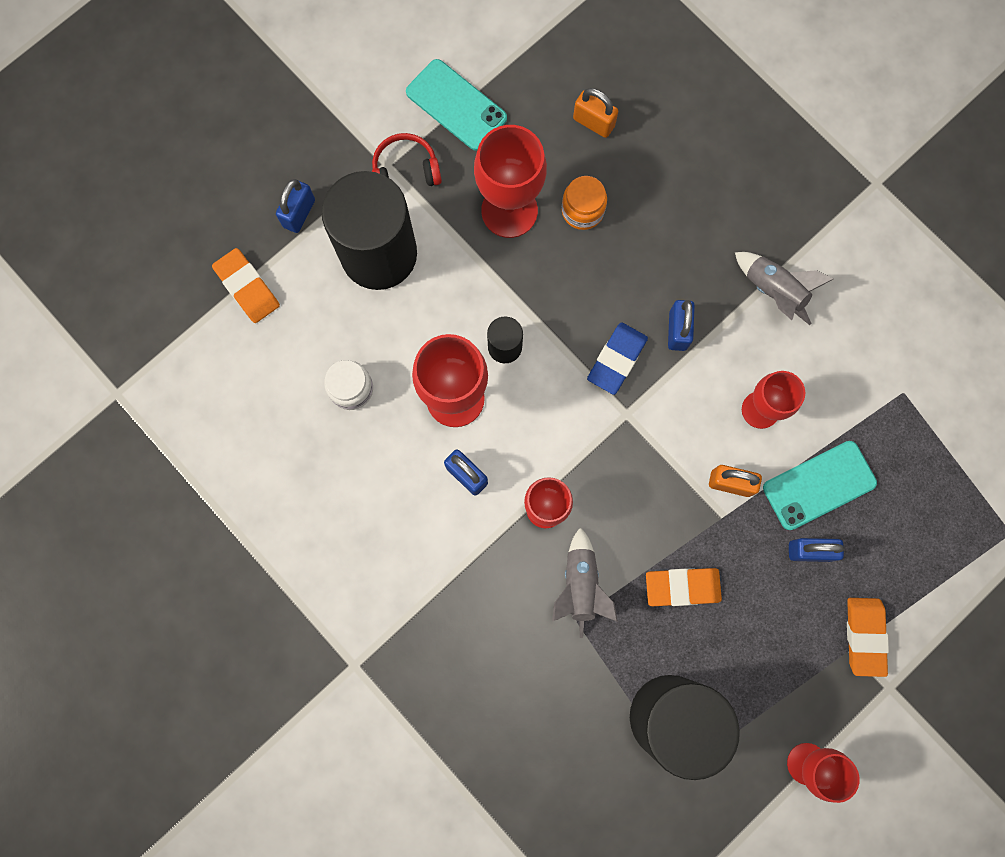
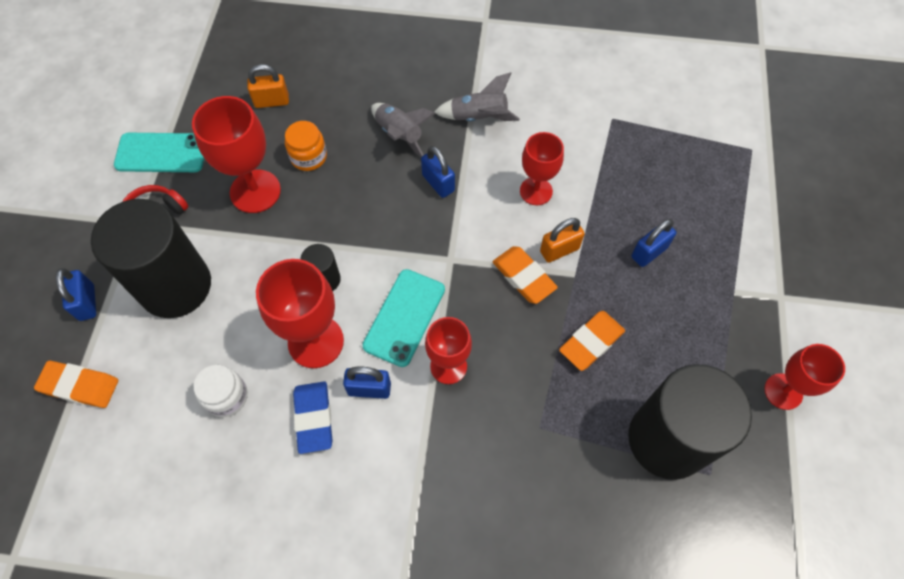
camera: 40 degrees left, 15 degrees down
grey rocket [552,527,618,638] -> grey rocket moved to [371,103,436,158]
blue eraser [587,322,648,395] -> blue eraser moved to [293,381,333,454]
turquoise phone [763,441,877,530] -> turquoise phone moved to [363,269,445,367]
orange eraser [847,598,889,677] -> orange eraser moved to [493,246,558,304]

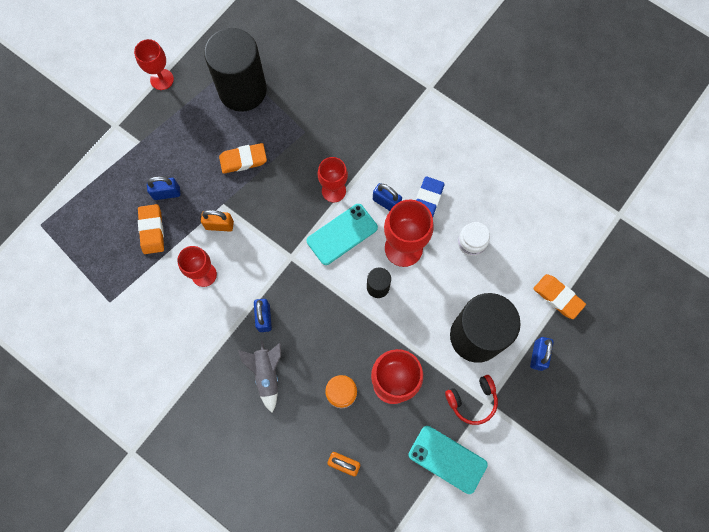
camera: 150 degrees left, 10 degrees up
grey rocket [434,72,520,121] -> none
orange eraser [493,246,558,304] -> orange eraser moved to [138,204,164,254]

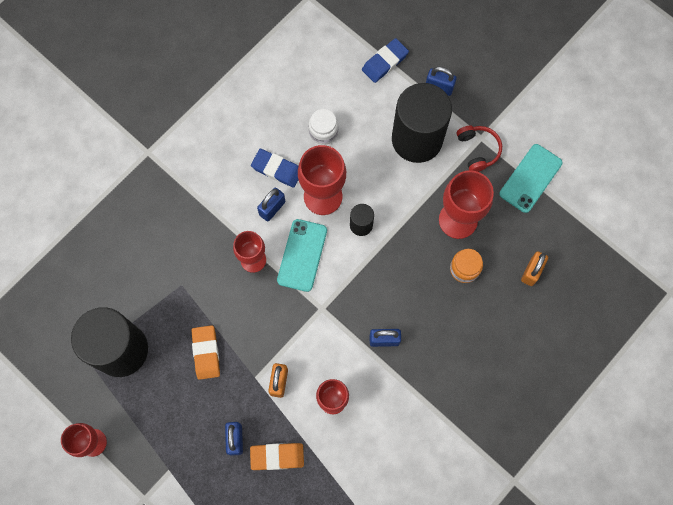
camera: 85 degrees left, 0 degrees up
grey rocket [238,341,281,413] -> none
turquoise phone [307,204,378,265] -> turquoise phone turned 45 degrees clockwise [277,219,327,292]
orange eraser [533,274,586,319] -> blue eraser [362,38,409,83]

